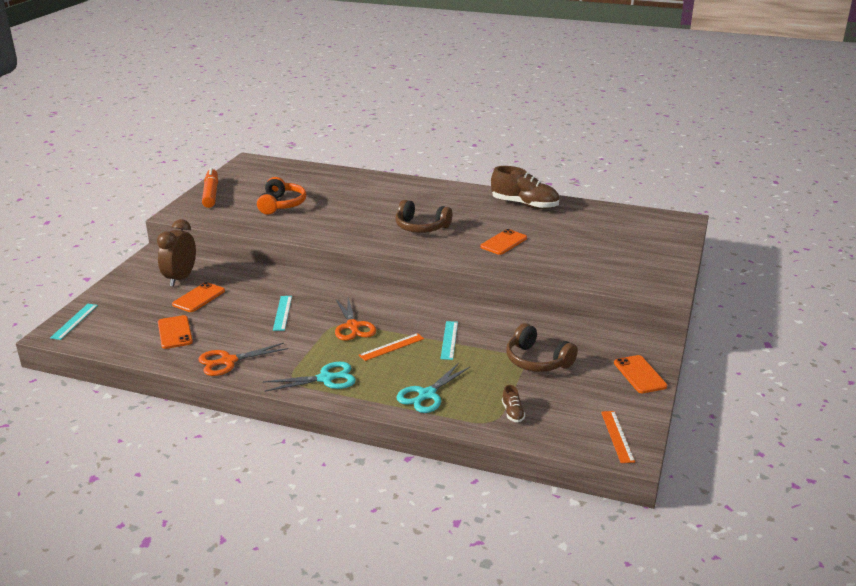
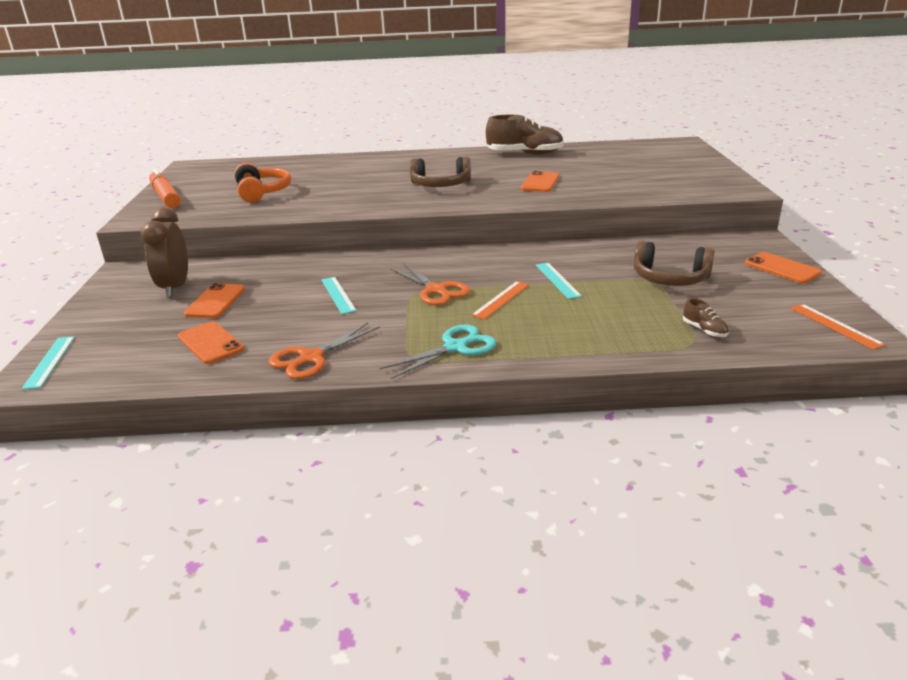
camera: 20 degrees left, 0 degrees up
turquoise scissors [397,363,470,413] -> none

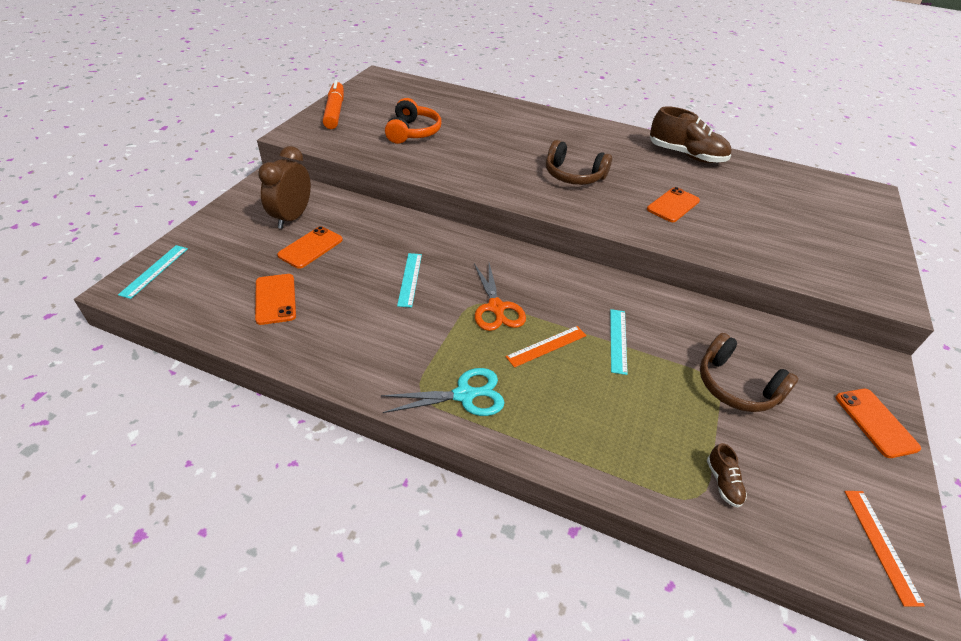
camera: 20 degrees right, 15 degrees up
orange scissors [268,322,380,379] -> none

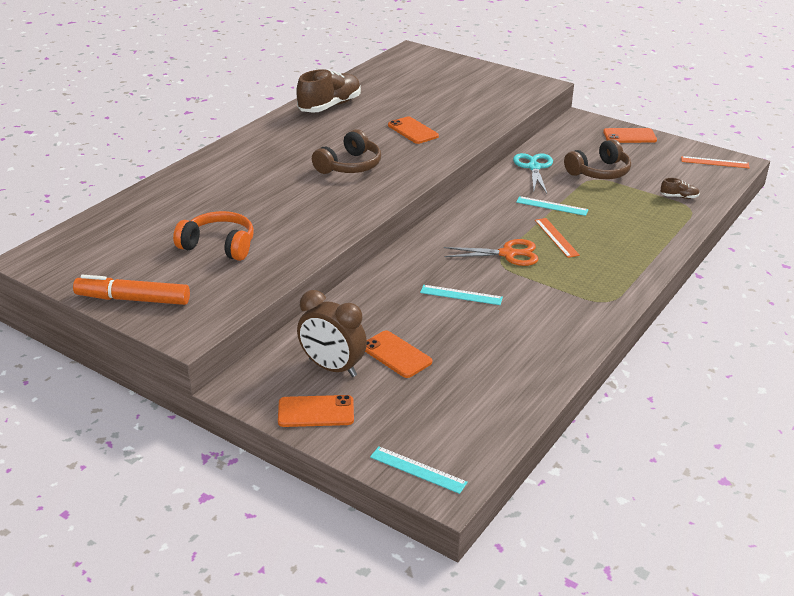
camera: 75 degrees left, 10 degrees down
orange phone [255,274,296,325] -> orange phone moved to [278,395,354,427]
turquoise scissors [381,368,505,416] -> turquoise scissors moved to [513,153,553,193]

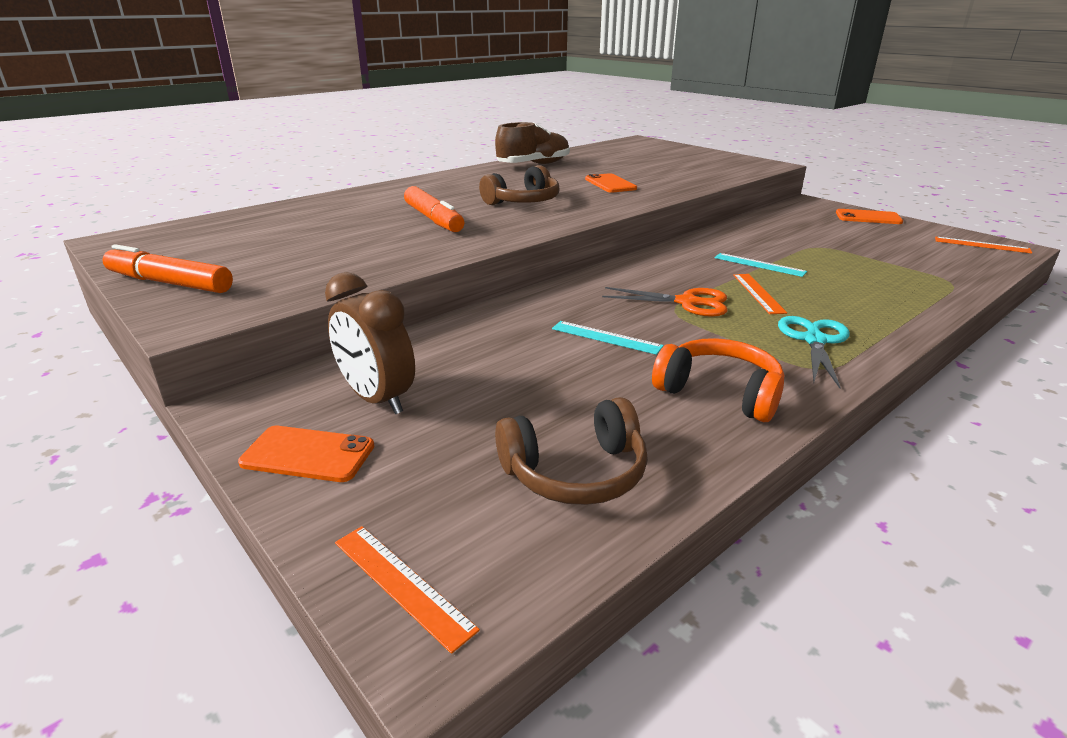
camera: 15 degrees right, 5 degrees down
orange headphones [173,211,254,261] -> orange headphones moved to [652,338,784,422]
orange phone [365,331,432,378] -> none
turquoise ruler [370,447,468,494] -> orange ruler [335,526,480,654]
turquoise scissors [513,153,553,193] -> turquoise scissors moved to [778,316,850,388]
brown headphones [564,139,631,179] -> brown headphones moved to [495,397,648,505]
brown shoe [661,178,700,199] -> none
none -> orange marker [404,186,465,232]

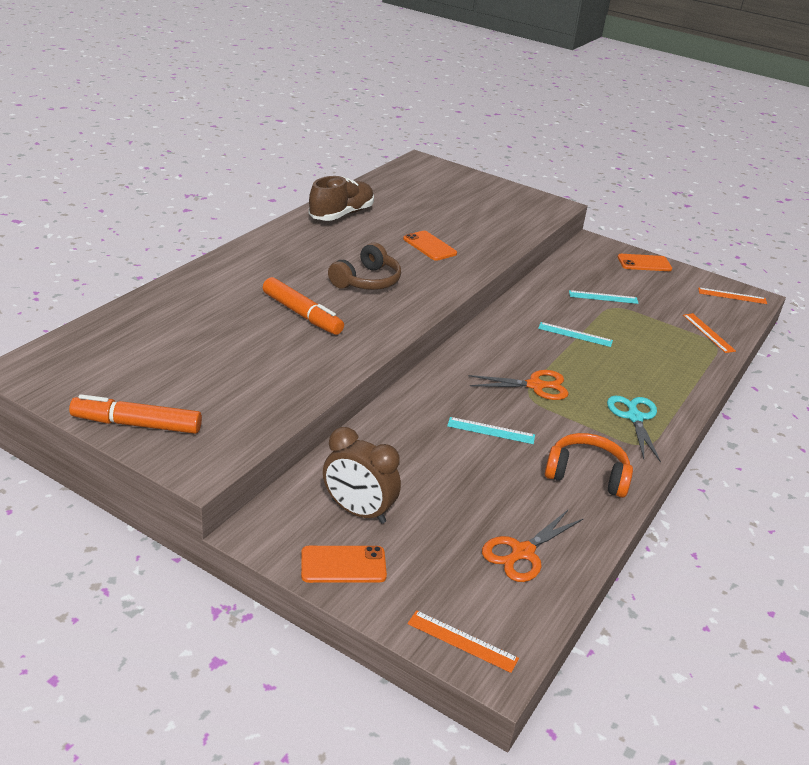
camera: 20 degrees left, 5 degrees up
brown headphones [495,397,648,505] -> orange scissors [482,510,584,582]
orange ruler [733,274,787,314] -> orange ruler moved to [683,313,736,353]
none -> turquoise ruler [569,290,639,304]

